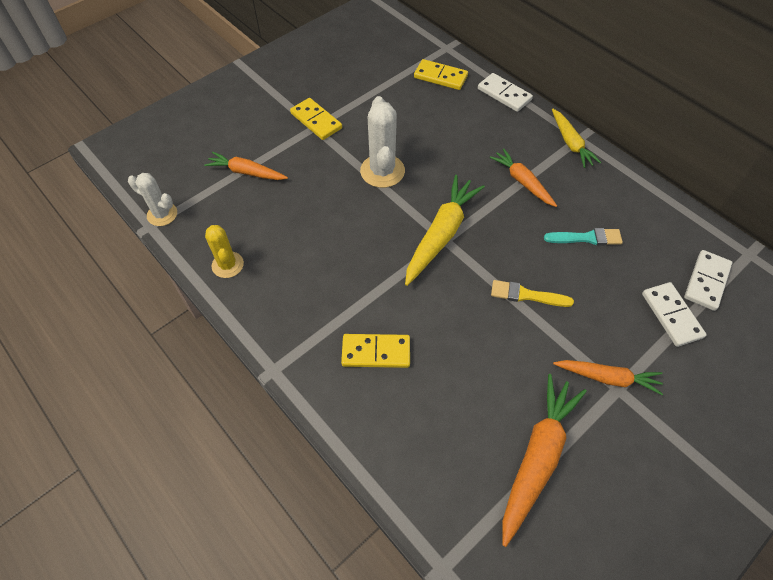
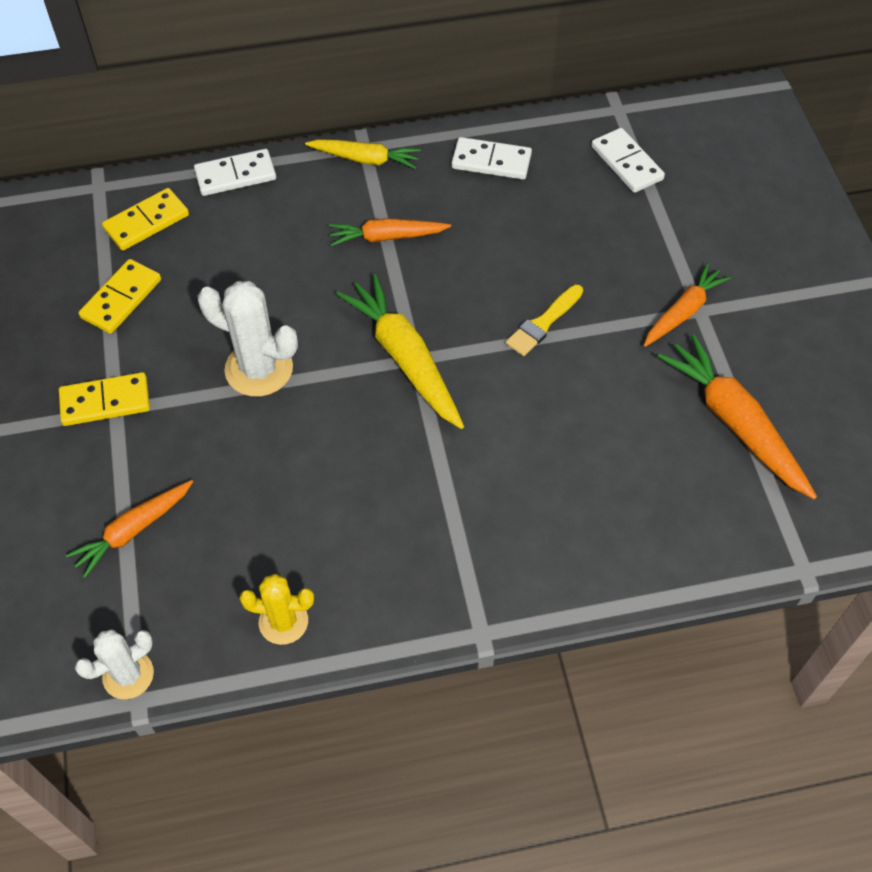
camera: 60 degrees left, 0 degrees up
yellow domino [341,334,410,368] -> yellow domino moved to [79,259,161,334]
turquoise brush [544,228,623,245] -> none
white domino [642,282,707,347] -> white domino moved to [451,137,532,179]

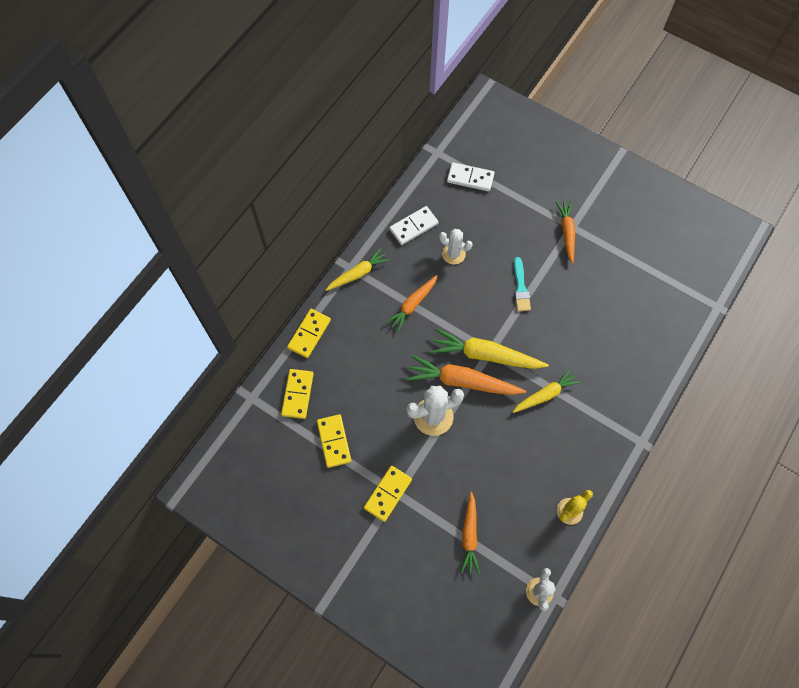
camera: 45 degrees left, 10 degrees up
white domino [194,149,276,196] -> yellow domino [287,309,331,358]
yellow brush [506,285,583,356] -> turquoise brush [514,257,531,311]
orange carrot [657,335,817,499] -> orange carrot moved to [406,355,526,395]
none -> white cactus [439,229,473,265]
none -> yellow carrot [513,369,580,413]

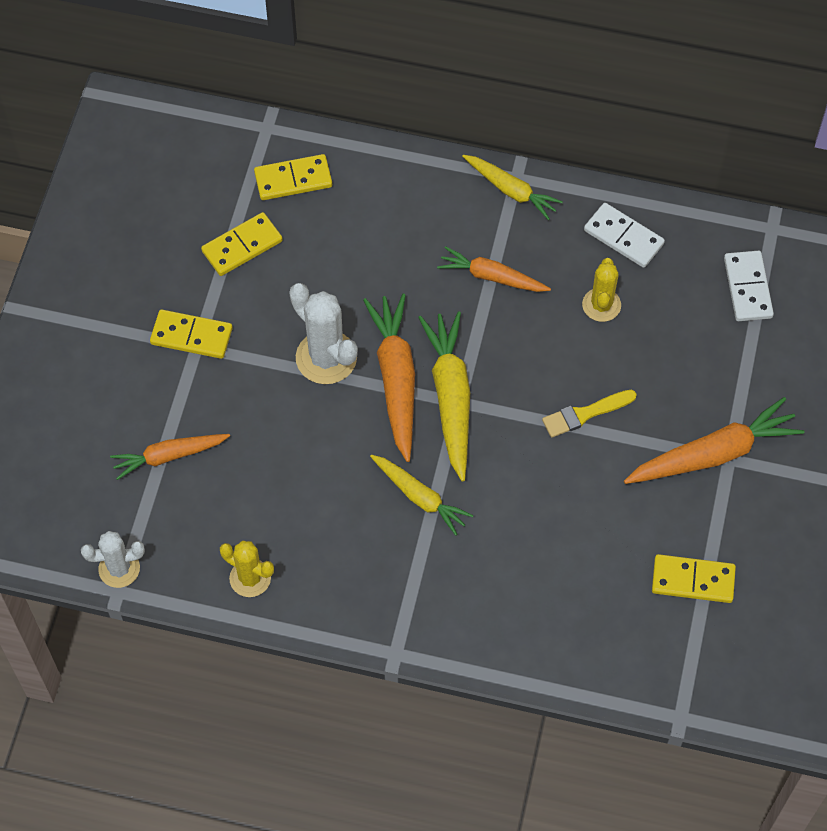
camera: 70 degrees right, 5 degrees down
yellow domino [287,309,331,358] -> yellow domino moved to [652,554,736,603]
white cactus [439,229,473,265] -> yellow cactus [582,258,621,322]
turquoise brush [514,257,531,311] -> yellow brush [542,390,637,438]
orange carrot [556,201,575,264] -> orange carrot [624,397,804,484], size x1.57

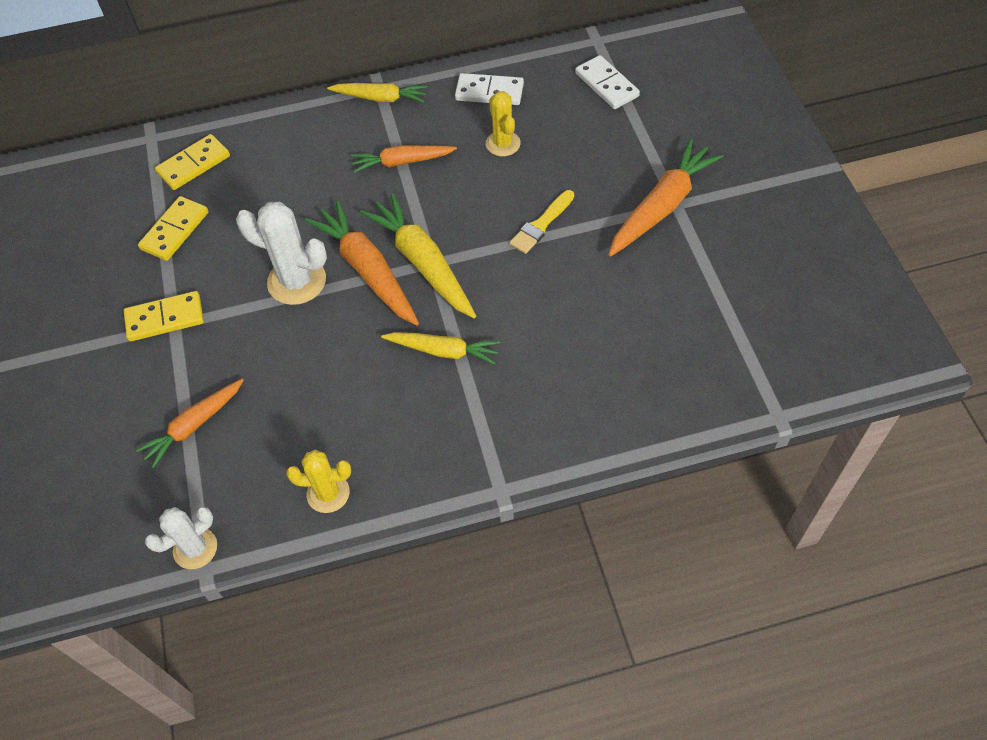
camera: 25 degrees left, 5 degrees down
yellow domino [652,554,736,603] -> none

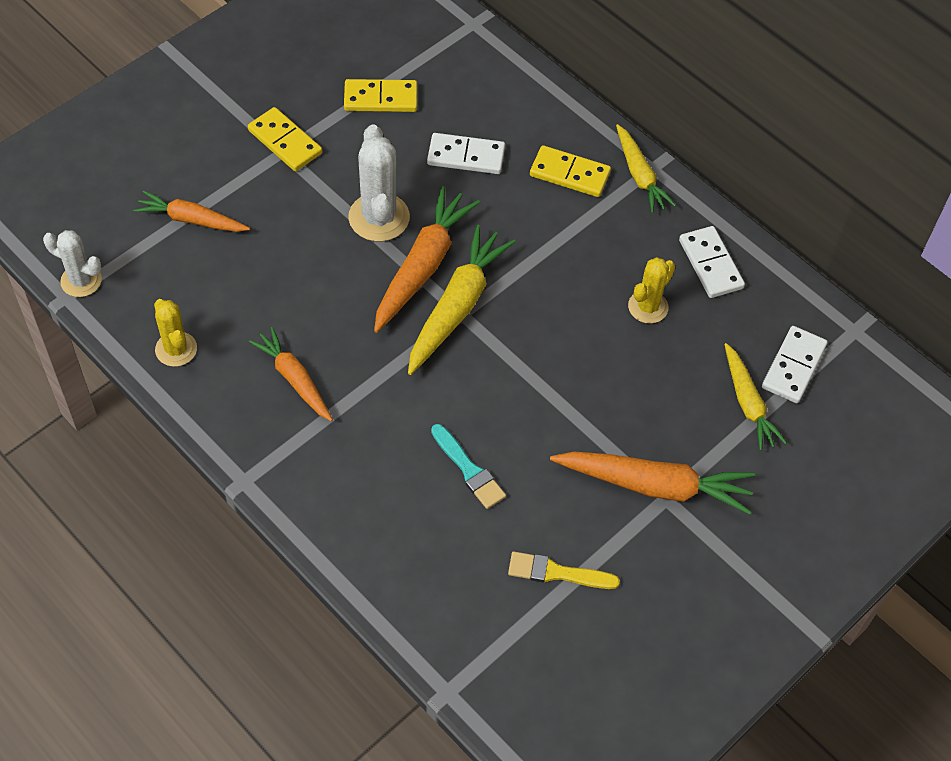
camera: 55 degrees right, 0 degrees up
yellow domino [155,134,230,190] -> yellow domino moved to [530,145,611,197]
orange carrot [351,145,457,173] -> orange carrot moved to [249,327,333,421]
yellow carrot [381,332,500,365] -> yellow carrot moved to [725,343,787,451]
yellow brush [509,190,574,254] -> yellow brush moved to [508,551,620,589]
none -> white domino [427,133,505,174]
none -> turquoise brush [431,424,506,509]

